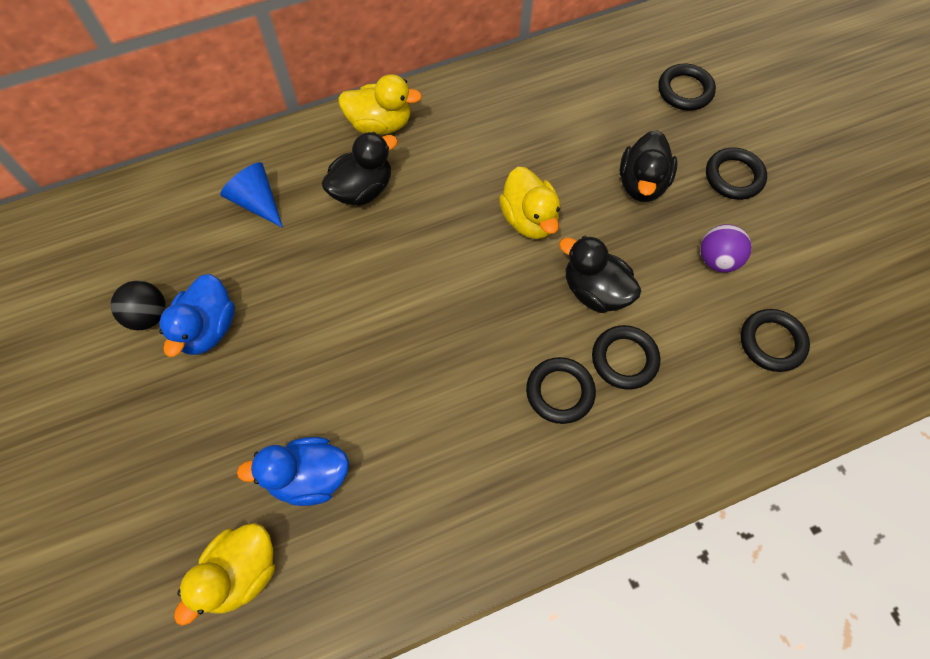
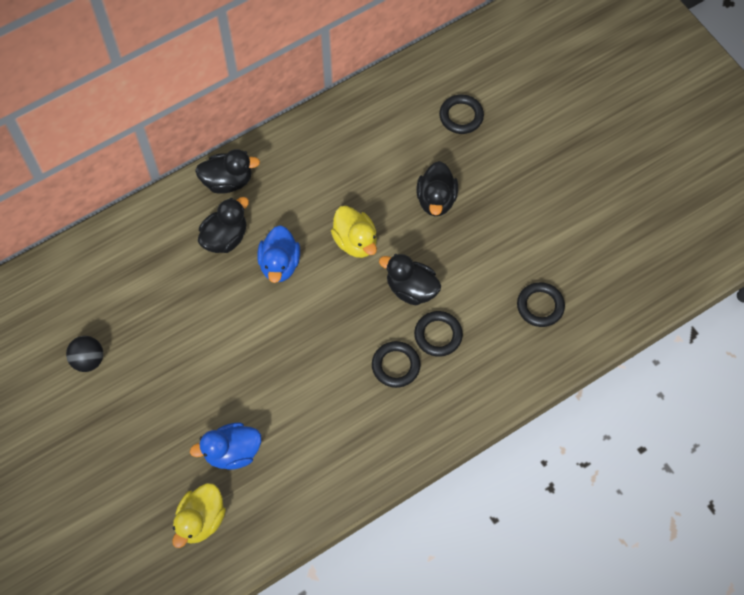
camera: 10 degrees left, 0 degrees up
blue duck [159,274,235,357] -> blue duck moved to [257,225,300,283]
blue cone [220,162,283,228] -> none
yellow duck [338,74,422,135] -> black duck [195,149,260,194]
purple ball [700,224,752,272] -> none
black ring [706,147,767,200] -> none

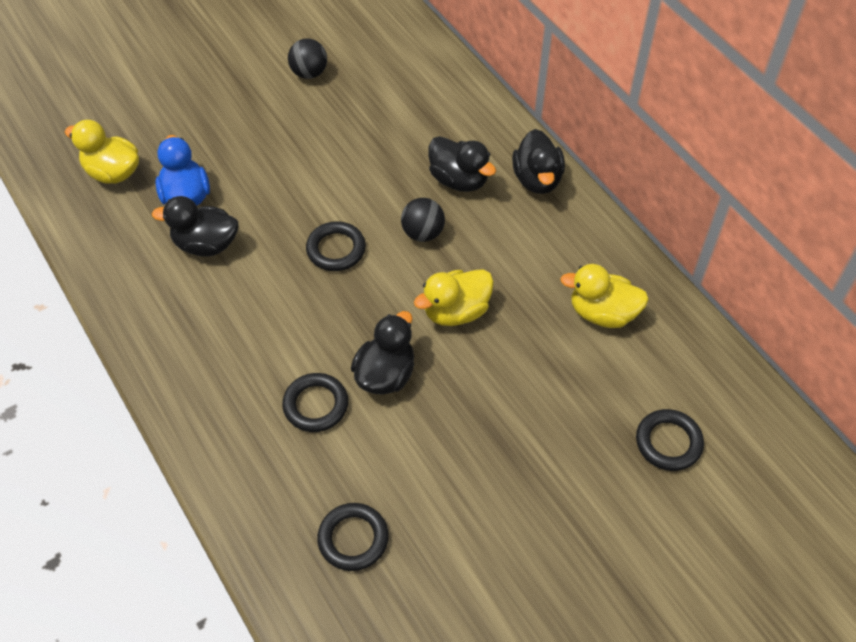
camera: 90 degrees right, 10 degrees down
blue duck [257,225,300,283] -> black ball [401,198,445,242]
black ring [372,341,421,388] -> black ring moved to [306,221,366,271]
black duck [416,161,458,216] -> black duck moved to [152,196,238,257]
none -> yellow duck [560,264,649,328]

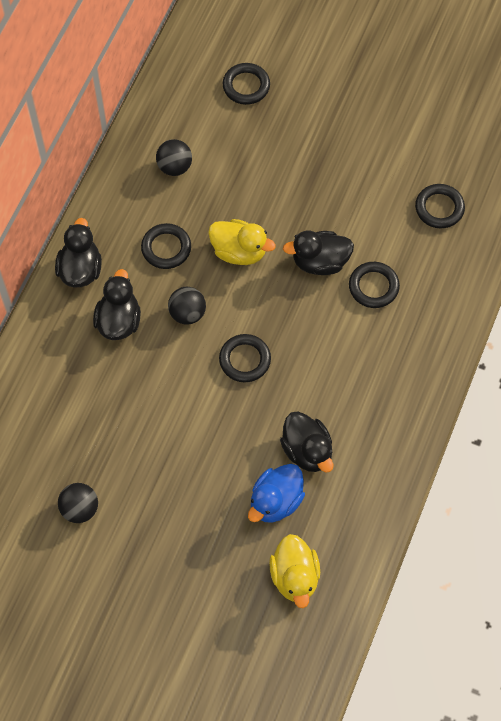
camera: 125 degrees left, 10 degrees up
black duck [512,129,565,194] -> black duck turned 45 degrees counterclockwise [55,218,102,287]
yellow duck [560,264,649,328] -> black ball [156,139,192,176]
none -> black ring [141,223,191,269]

